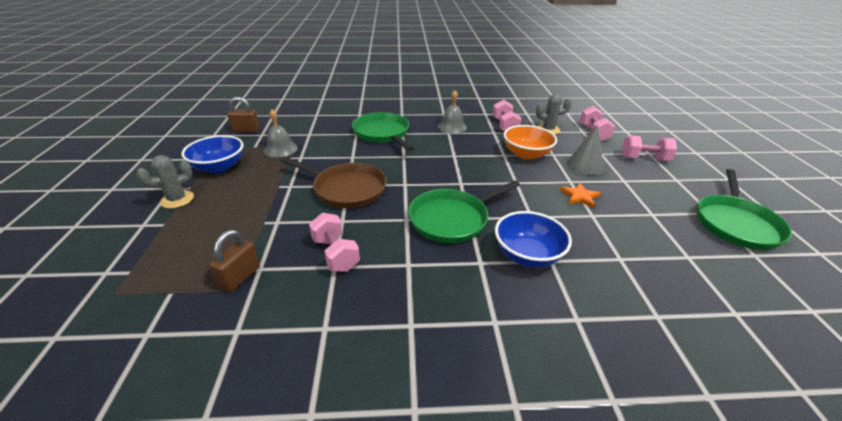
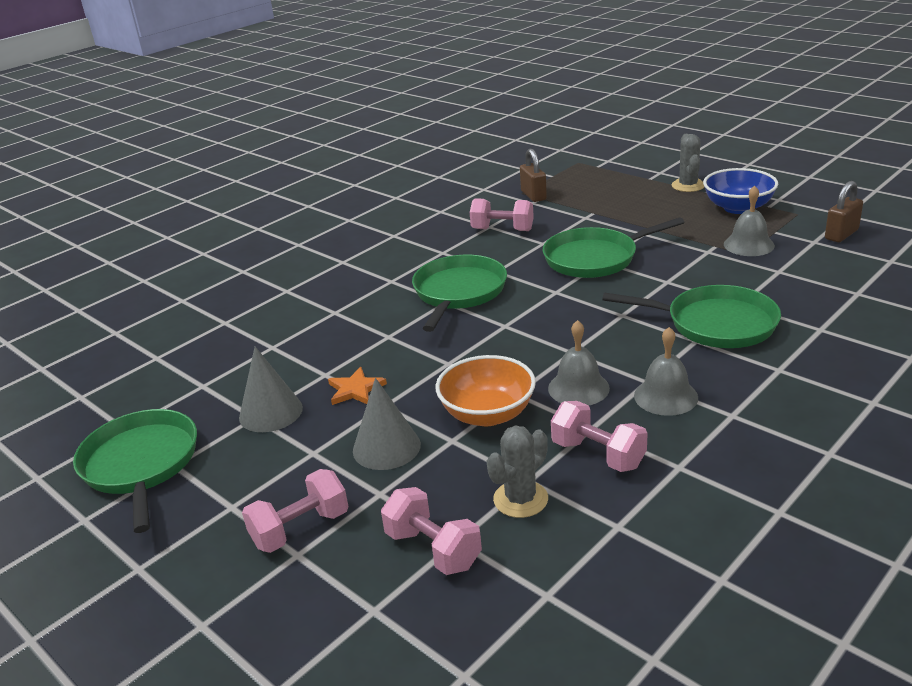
camera: 140 degrees right, 5 degrees down
brown pan [281,157,387,208] -> green pan [543,217,684,278]
blue bowl [495,211,572,268] -> none
none -> grey cone [239,347,303,432]
none -> grey bell [548,320,610,405]

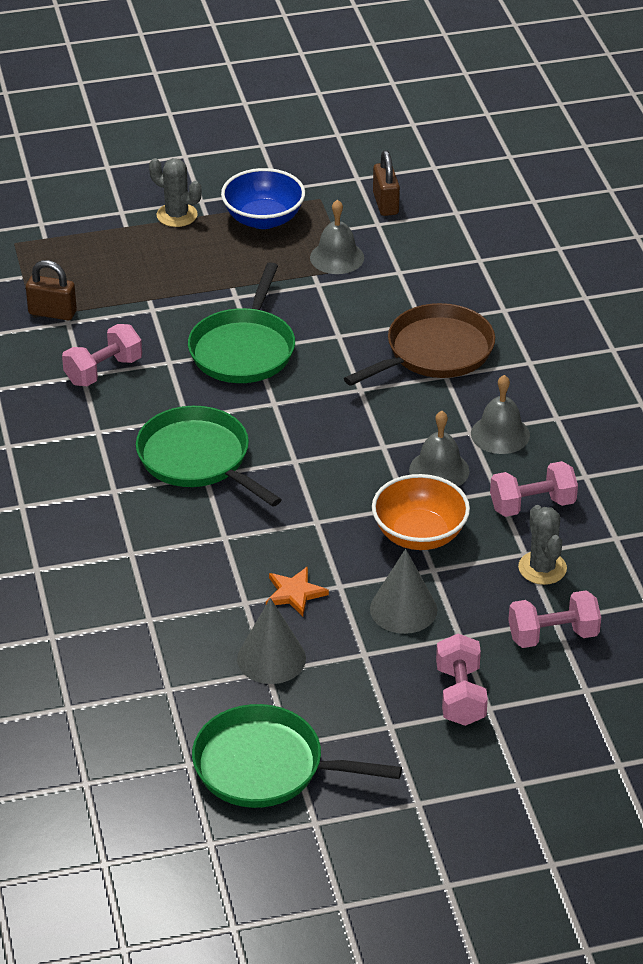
camera: 60 degrees left, 10 degrees up
green pan [602,285,781,348] -> brown pan [344,303,495,386]

